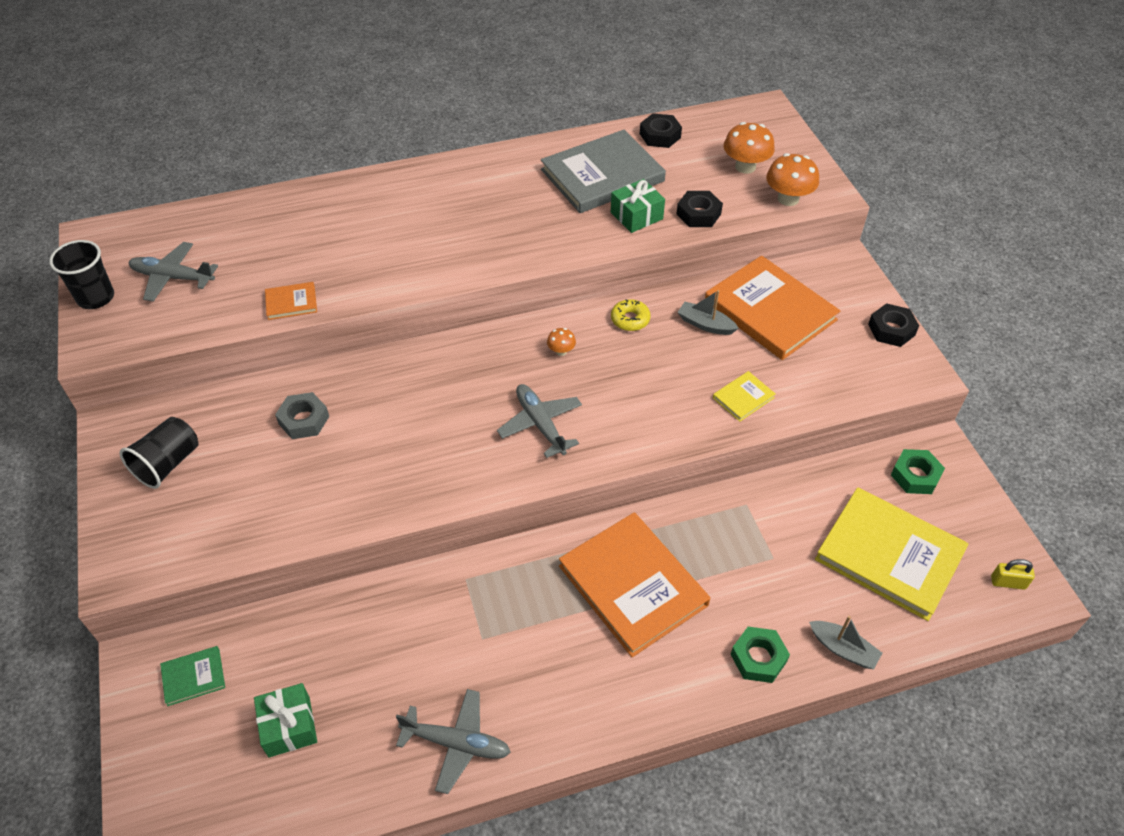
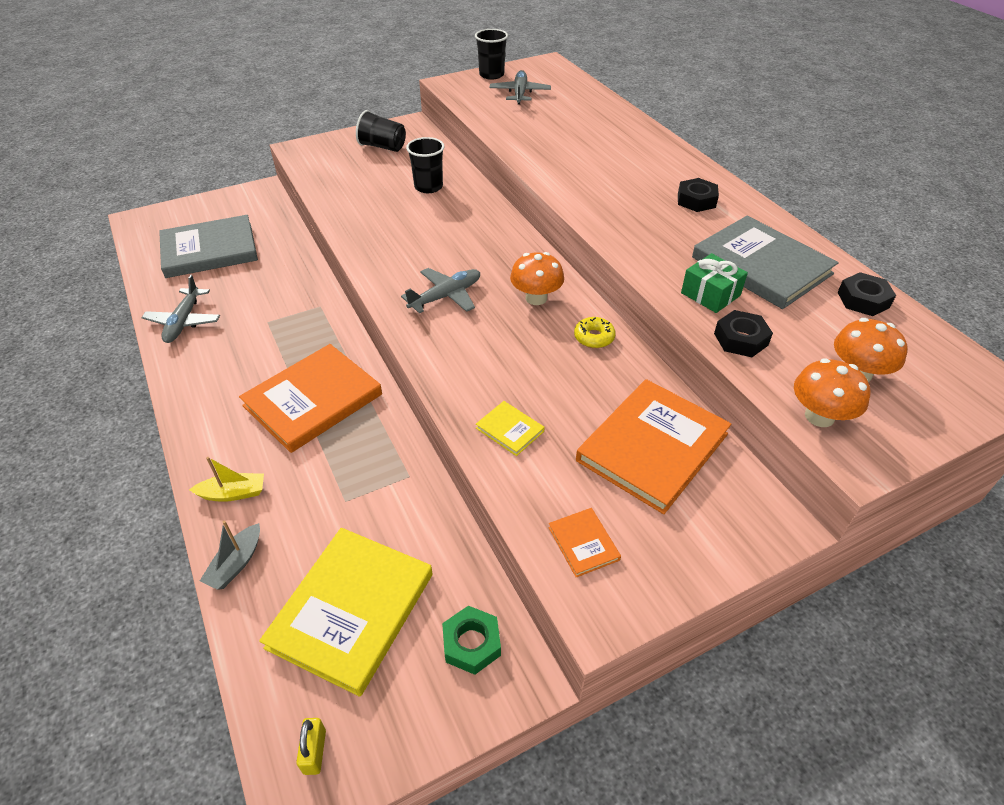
camera: 80 degrees right, 5 degrees down
green book [160,646,225,706] -> none
green gift [254,683,317,757] -> grey book [159,215,258,278]
orange book [265,282,317,320] -> orange book moved to [548,508,621,577]
grey nut [275,392,329,439] -> black cup [406,137,444,193]
orange mushroom [547,328,576,356] -> orange mushroom [510,252,564,305], size x1.92
grey boat [677,290,739,335] -> none
green nut [730,627,790,683] -> yellow boat [189,457,264,502]
black nut [868,303,919,347] -> black nut moved to [678,178,719,212]

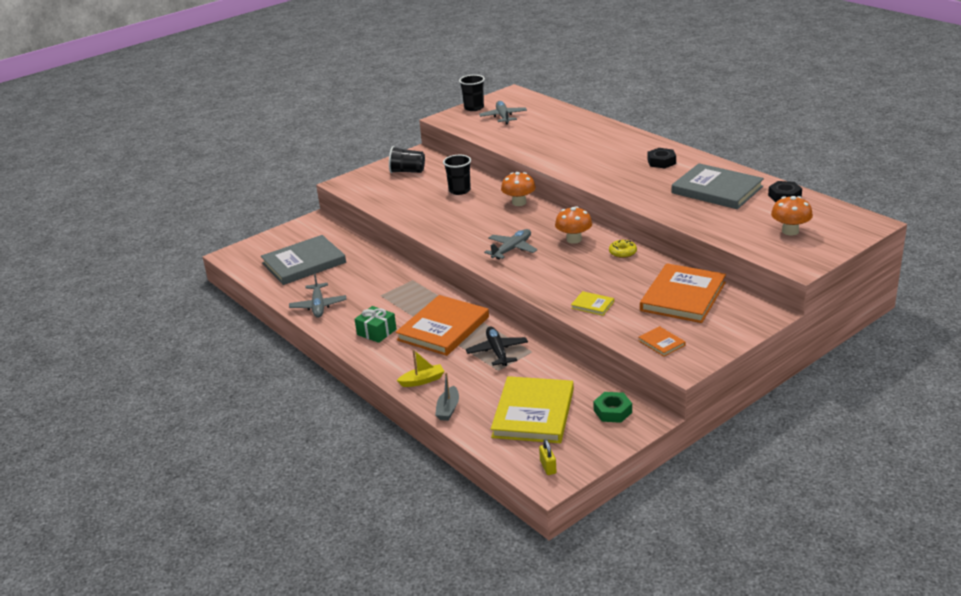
camera: 10 degrees left, 15 degrees down
green gift [681,253,748,313] -> green gift moved to [355,306,396,343]
black nut [714,310,773,357] -> none
orange mushroom [794,358,870,427] -> orange mushroom moved to [501,172,536,206]
none -> black plane [466,326,528,366]

